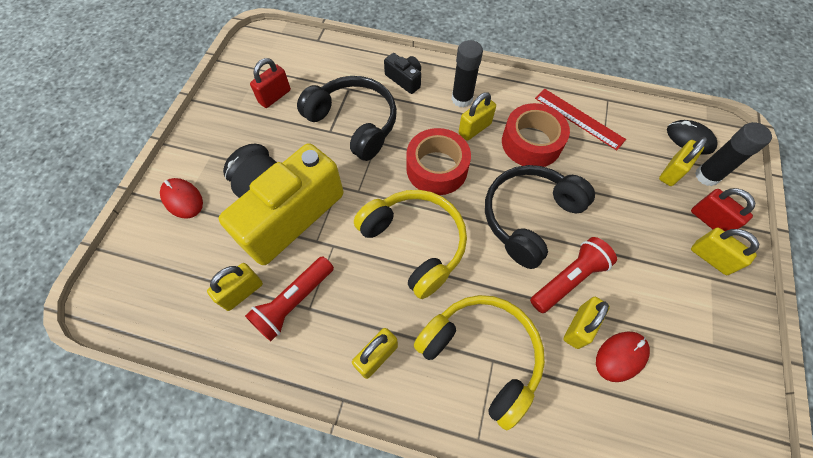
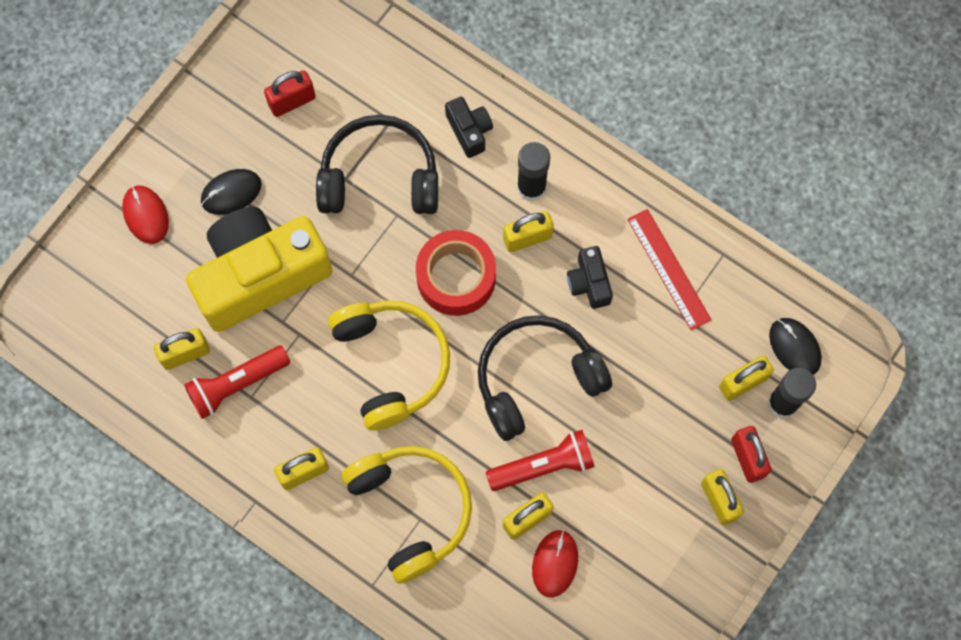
camera: 20 degrees right, 10 degrees up
black headphones [297,76,397,161] -> black headphones turned 60 degrees counterclockwise [316,115,438,214]
red tape [502,103,570,167] -> black camera [567,246,613,309]
red mouse [596,332,650,382] -> red mouse turned 60 degrees counterclockwise [532,530,578,597]

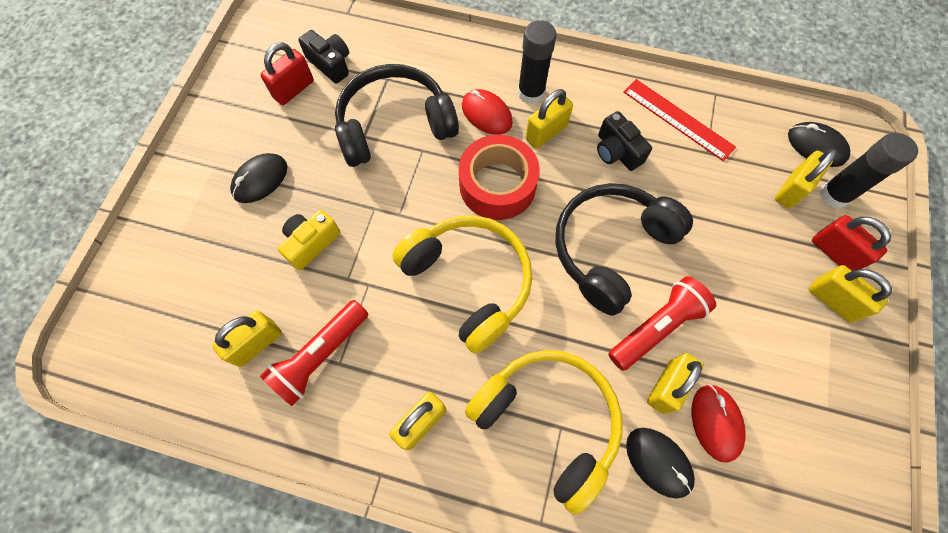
camera: 20 degrees left, 5 degrees down
red mouse [122,185,169,244] -> red mouse moved to [462,89,513,135]
yellow camera [186,207,333,332] -> yellow camera [278,210,341,270], size x0.42
black camera [445,97,493,158] -> black camera moved to [298,30,349,84]
none -> black mouse [626,428,695,499]

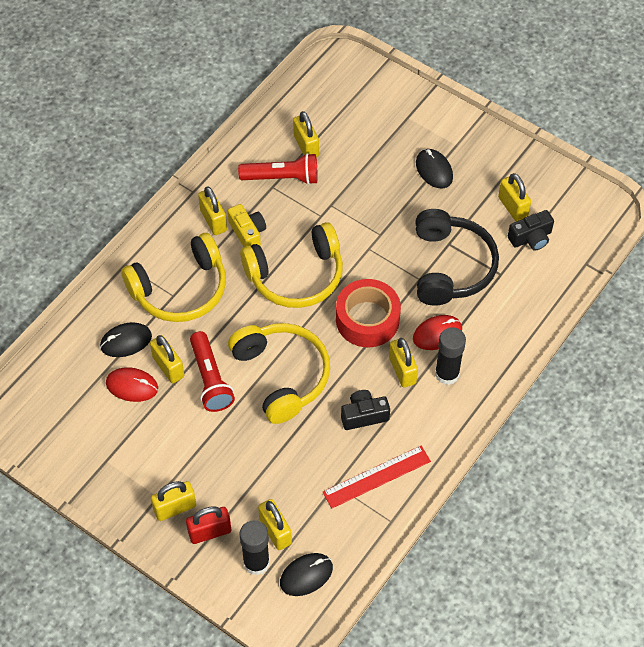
camera: 110 degrees right, 10 degrees down
red padlock [260,42,314,105] -> yellow padlock [498,173,531,222]
red flashlight [260,300,368,406] -> red flashlight turned 120 degrees clockwise [238,153,318,185]
yellow camera [278,210,341,270] -> yellow camera moved to [228,204,266,247]
black headphones [555,183,693,315] -> yellow headphones [228,323,330,424]

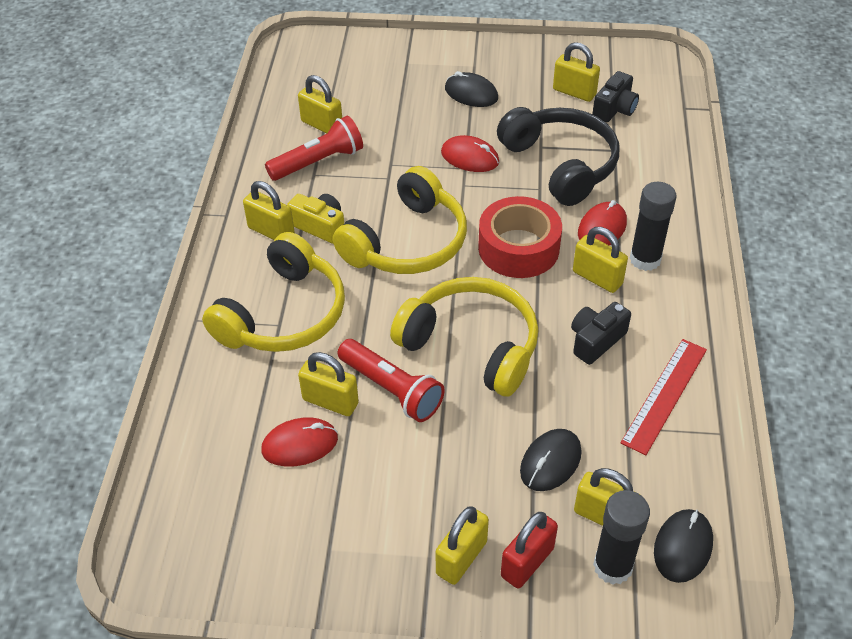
camera: 30 degrees left, 10 degrees down
black mouse [100,322,152,357] -> black mouse moved to [520,429,582,491]
none -> red mouse [441,135,499,172]

